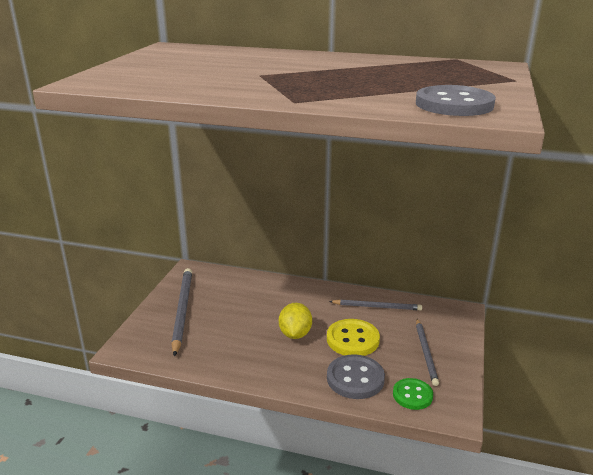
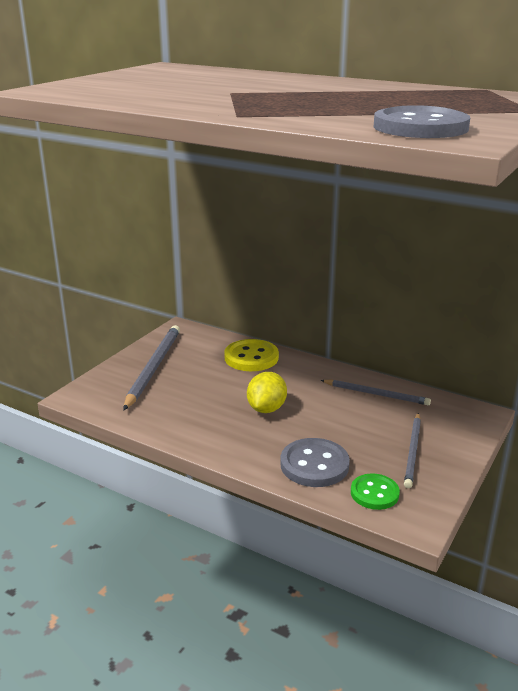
camera: 15 degrees right, 0 degrees up
yellow button [327,319,380,356] -> yellow button moved to [224,339,279,371]

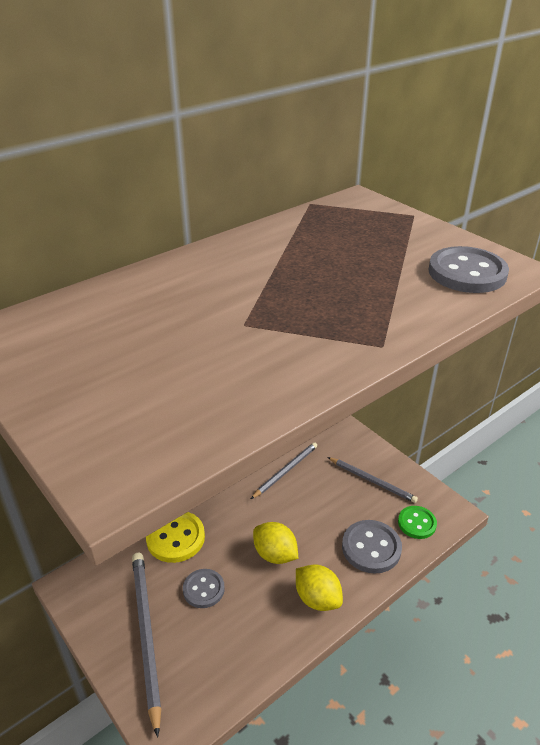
camera: 70 degrees left, 10 degrees up
grey pencil [123,325,180,410] -> grey pencil turned 45 degrees clockwise [132,553,161,738]
none -> grey button [183,569,225,608]
none -> yellow lemon [296,565,343,611]

